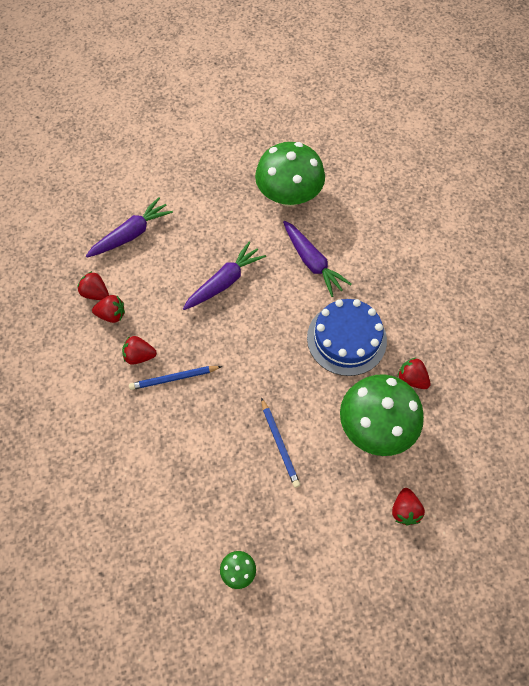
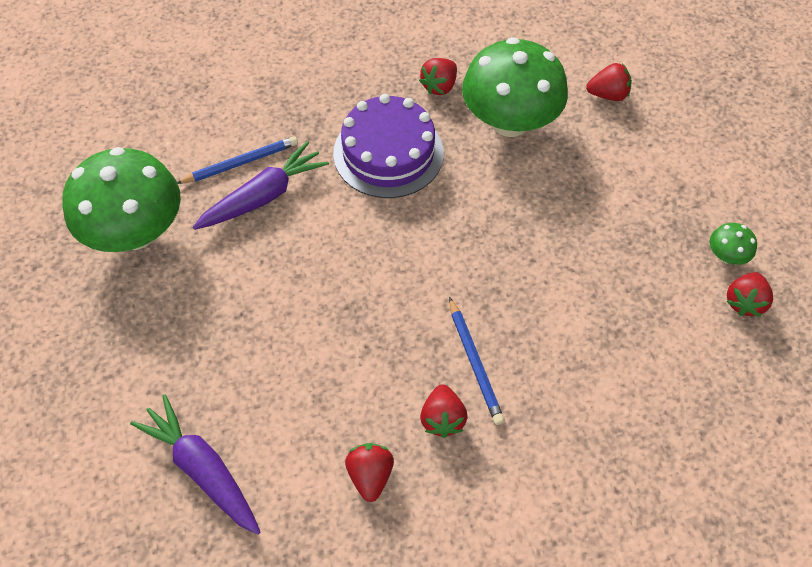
camera: 95 degrees left, 5 degrees down
red strawberry [78,271,109,300] -> red strawberry moved to [726,272,773,317]
purple carrot [183,242,266,310] -> none
blue pencil [261,397,300,488] -> blue pencil moved to [177,136,298,184]
blue cake [307,299,387,376] -> purple cake [333,94,444,198]

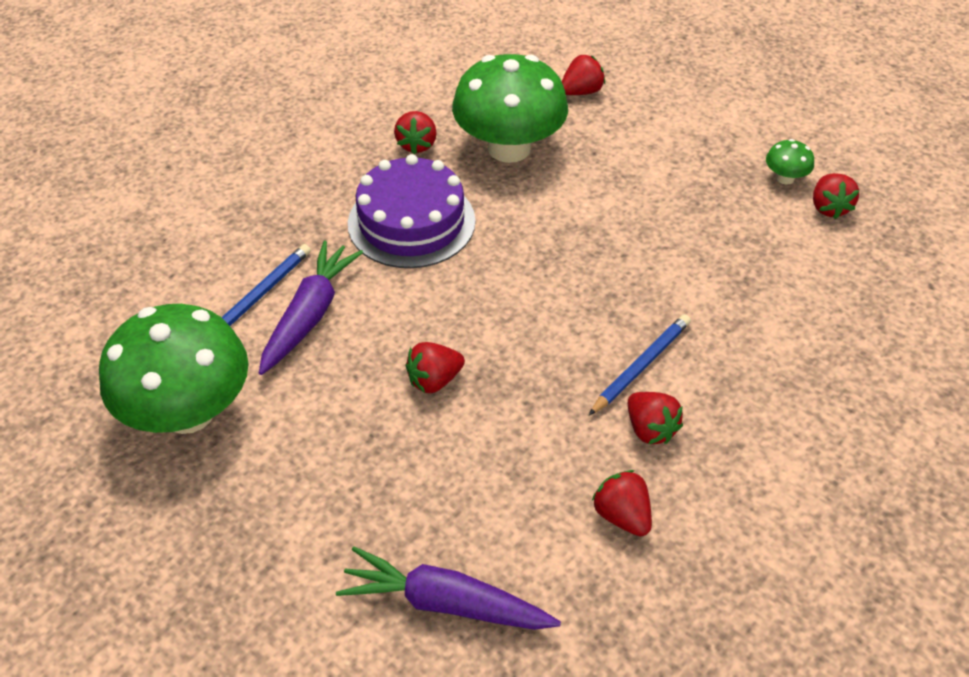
camera: 30 degrees left, 10 degrees down
blue pencil [449,297,505,425] -> blue pencil turned 90 degrees counterclockwise [589,314,691,415]
none -> red strawberry [406,342,465,393]

